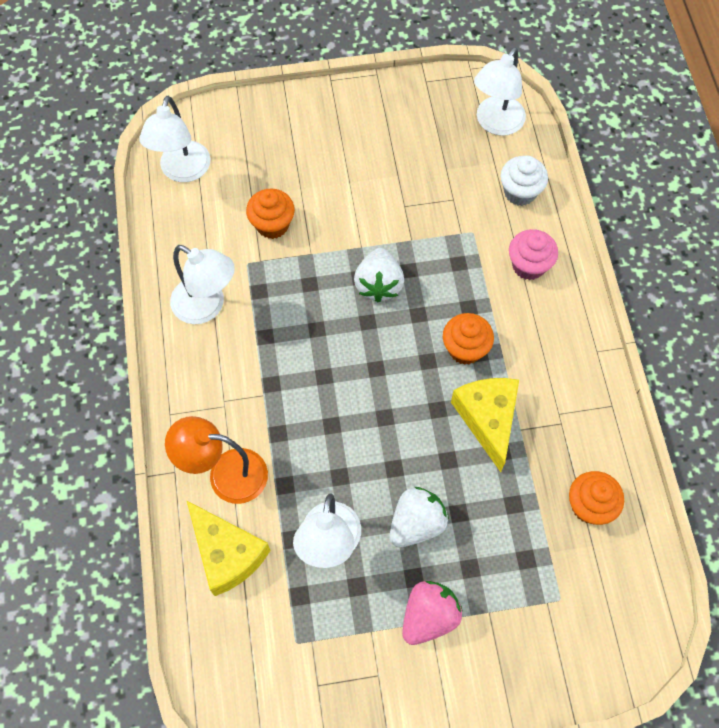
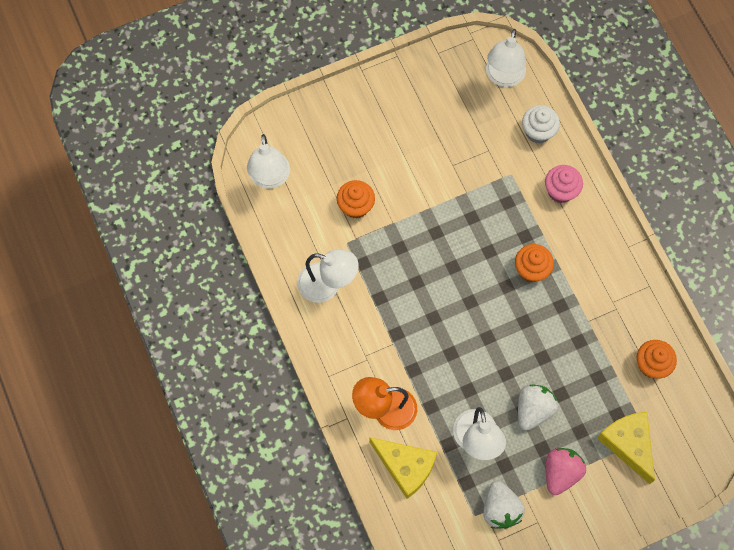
camera: 15 degrees left, 5 degrees up
white strawberry [354,248,404,302] -> white strawberry moved to [483,481,525,529]
yellow cheese [451,378,519,472] -> yellow cheese moved to [597,412,655,484]

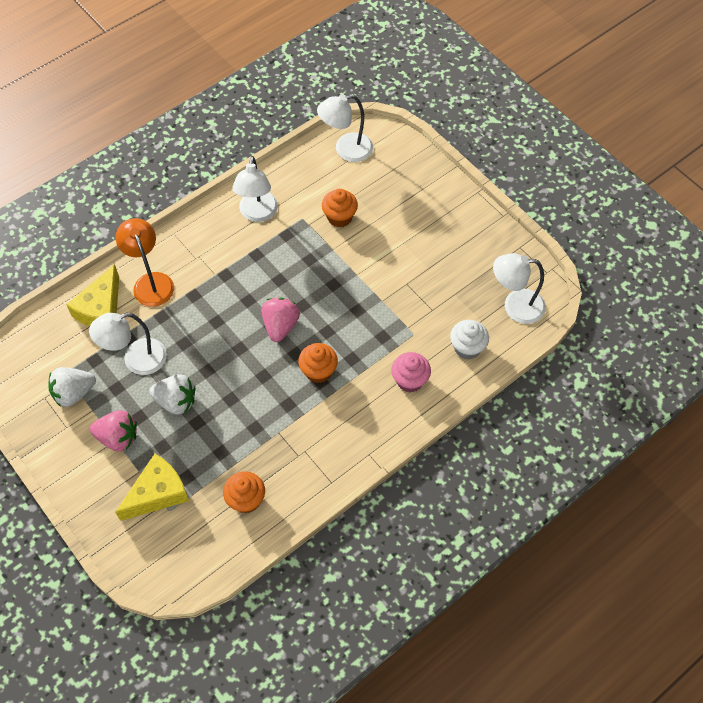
camera: 75 degrees right, 10 degrees down
none -> pink strawberry [262,298,300,342]

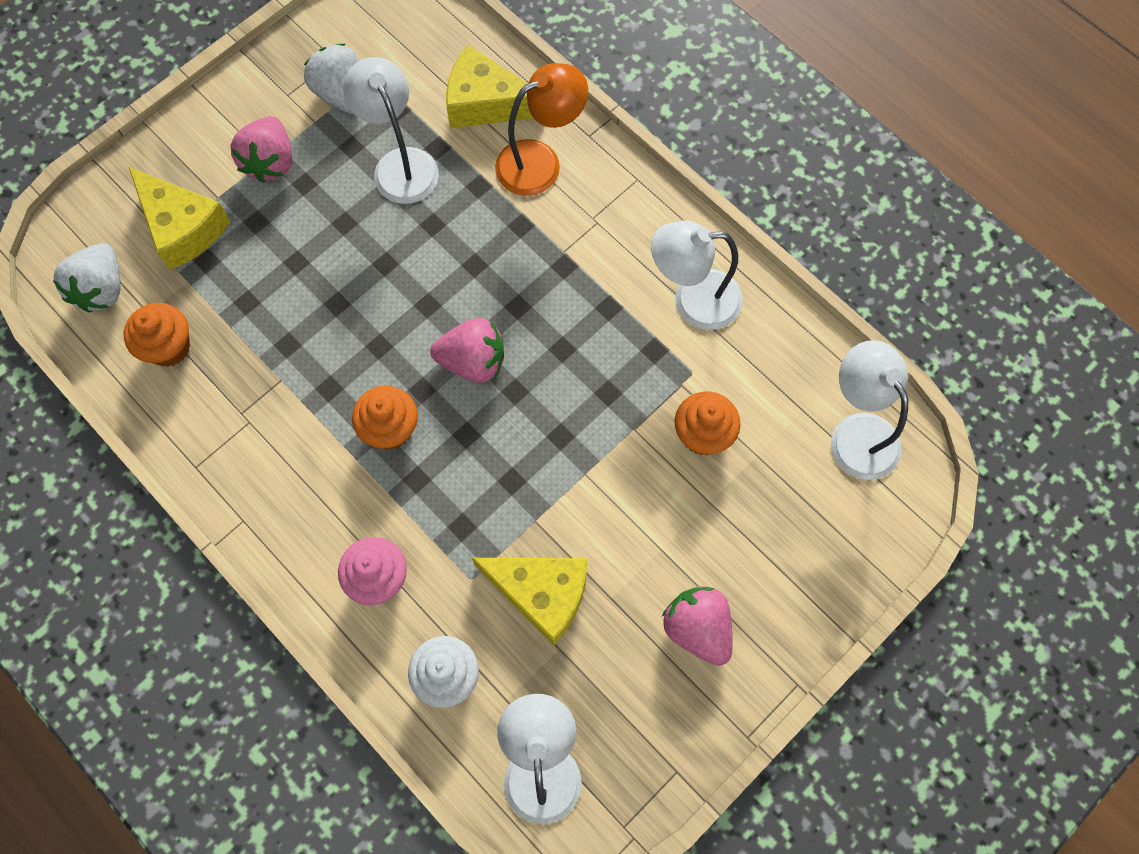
camera: 85 degrees right, 10 degrees up
white strawberry [149,374,196,415] -> white strawberry moved to [53,243,121,312]
none -> yellow cheese [472,558,588,646]
none -> pink strawberry [662,586,733,666]

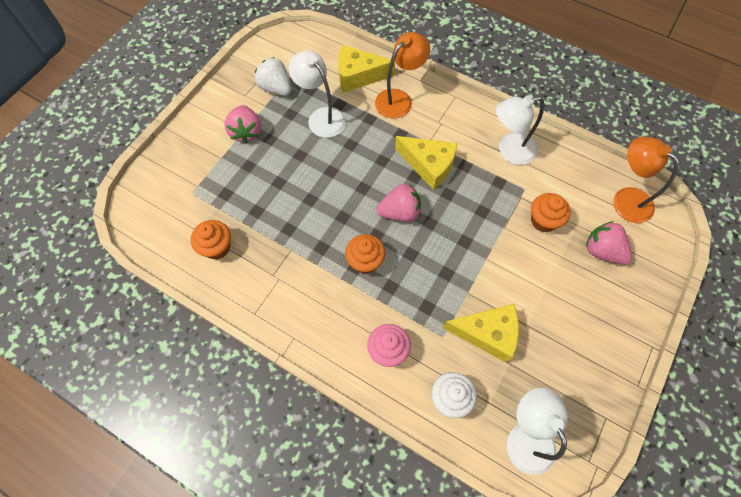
camera: 15 degrees left, 5 degrees down
white strawberry [53,243,121,312] -> none
yellow cheese [129,167,231,270] -> yellow cheese moved to [395,136,458,190]
pink strawberry [662,586,733,666] -> pink strawberry moved to [586,221,632,265]
white lamp [831,340,908,480] -> orange lamp [613,137,679,223]

